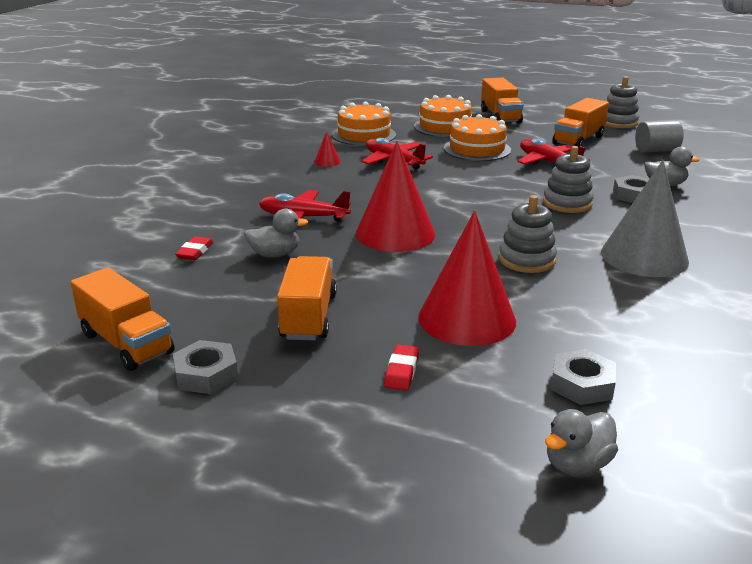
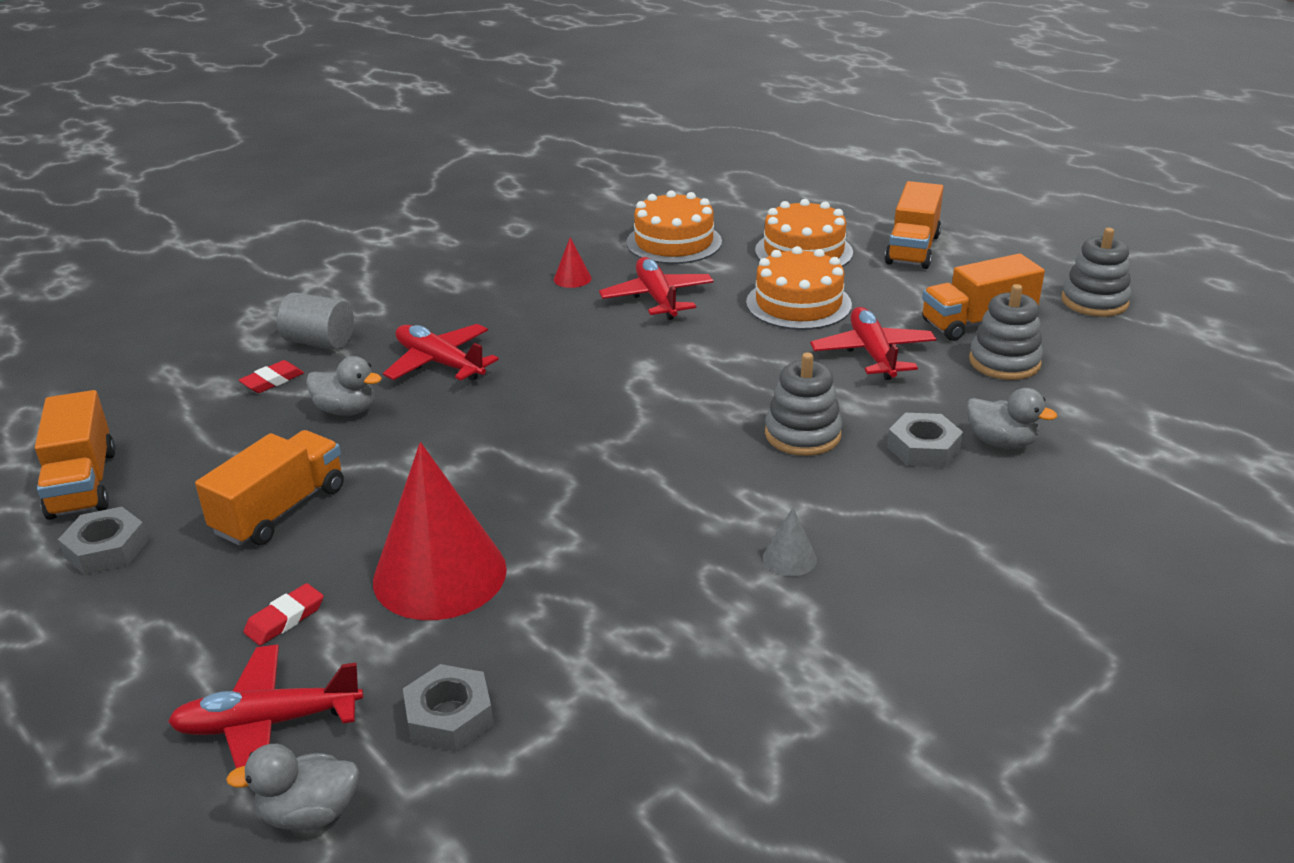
camera: 30 degrees right, 5 degrees up
red cone [356,141,435,252] -> none
grey stacking toy [499,195,557,273] -> grey stacking toy moved to [969,284,1043,380]
grey cone [601,160,689,277] -> grey cone [763,507,817,576], size x0.41
grey cylinder [635,120,684,153] -> grey cylinder moved to [277,293,354,349]
none -> red plane [168,644,363,768]

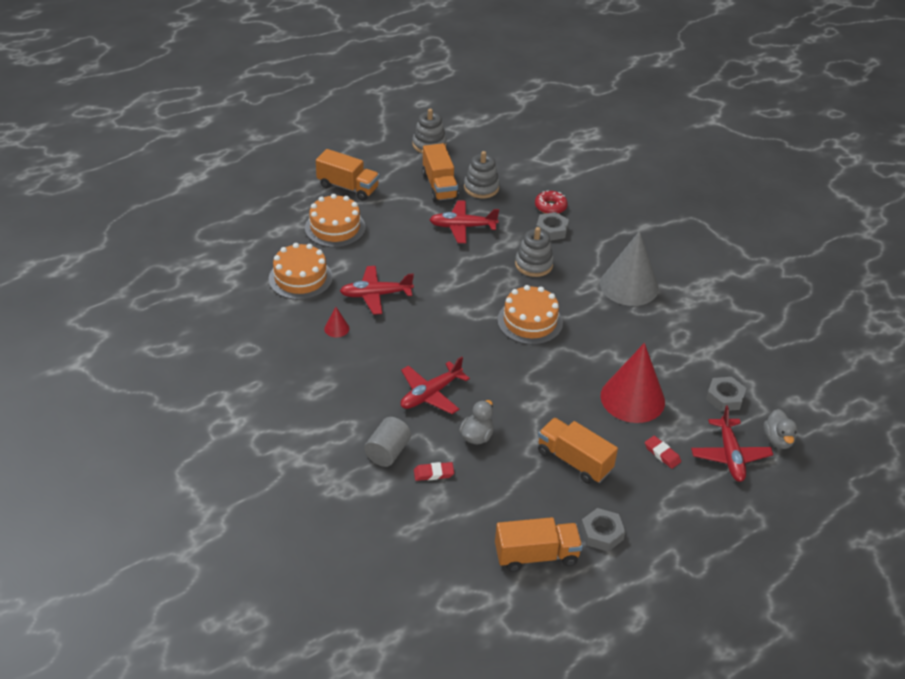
camera: 85 degrees left, 10 degrees up
red eraser [239,360,304,393] -> red eraser turned 60 degrees counterclockwise [414,462,454,481]
orange cake [746,246,852,330] -> orange cake moved to [497,285,563,345]
grey cone [763,507,817,576] -> grey cone [600,231,658,306], size x2.46
grey duck [966,388,1057,449] -> red donut [535,190,568,214]

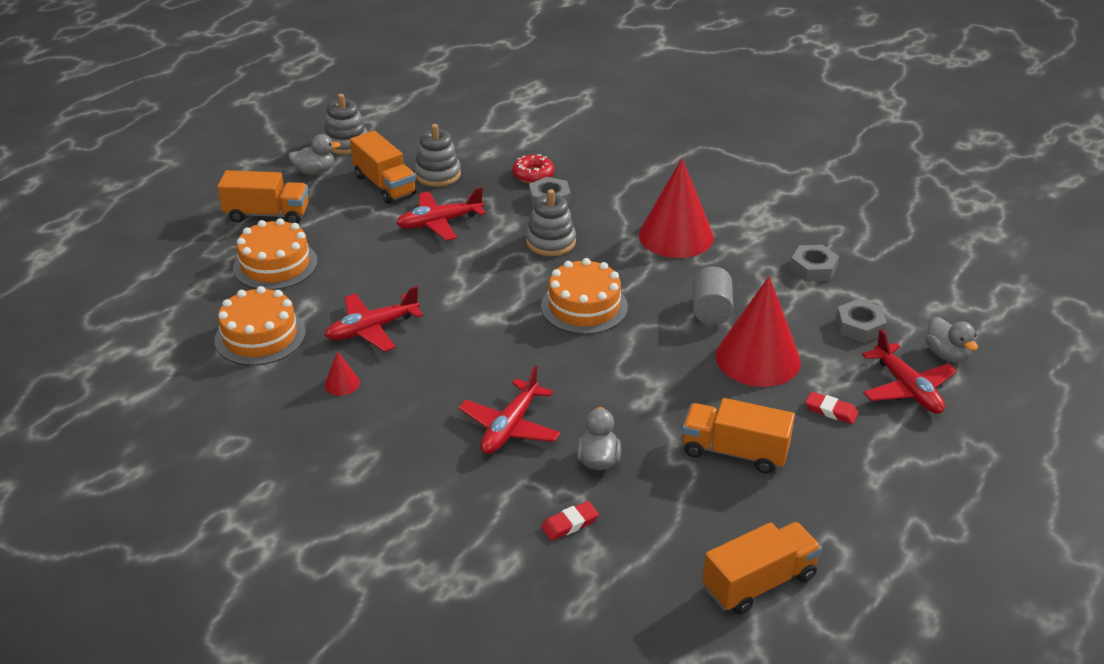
camera: 20 degrees left, 5 degrees down
grey cylinder [364,417,411,467] -> grey cylinder moved to [693,267,733,325]
grey nut [580,508,625,552] -> grey nut moved to [790,245,839,282]
grey cone [600,231,658,306] -> red cone [639,158,714,258]
none -> grey duck [288,134,341,175]

